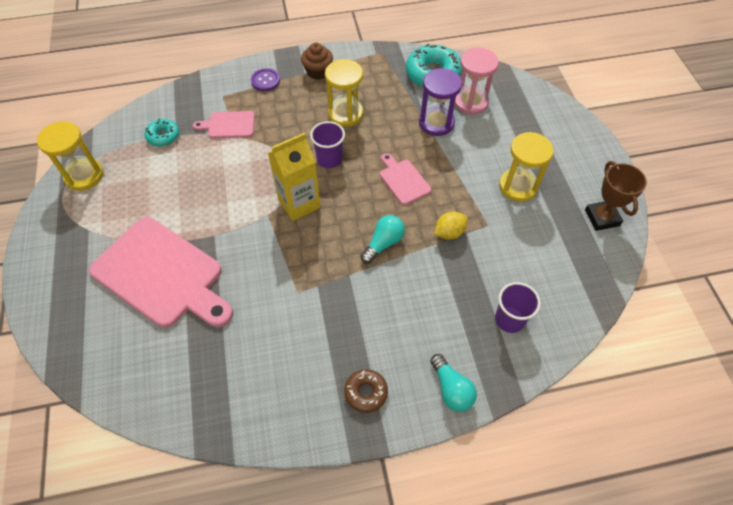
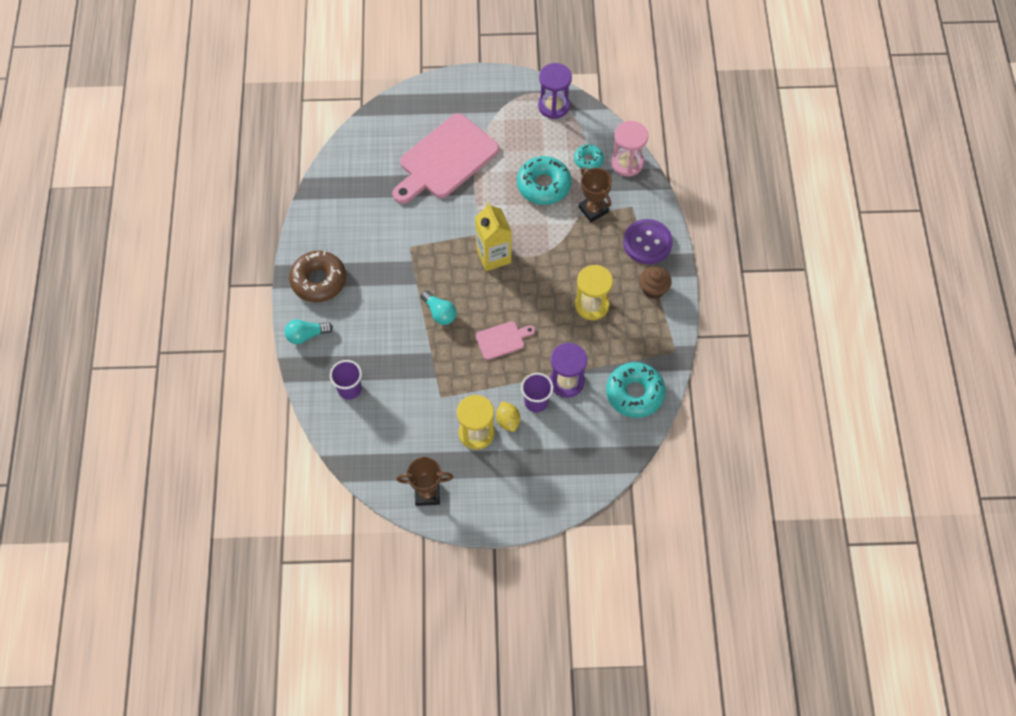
camera: 100 degrees right, 5 degrees up
yellow hourglass [37,121,103,191] -> purple hourglass [538,63,572,119]
pink cutting board [193,111,255,138] -> brown trophy [578,167,612,222]
purple button [251,68,280,91] -> purple button [623,219,673,264], size x1.73
purple cup [310,121,345,168] -> purple cup moved to [521,373,553,412]
brown donut [344,369,388,413] -> brown donut [289,251,346,302], size x1.81
yellow lemon [434,212,467,240] -> yellow lemon moved to [496,402,520,432]
pink hourglass [454,47,499,115] -> pink hourglass moved to [611,121,648,177]
none -> turquoise donut [517,156,571,205]

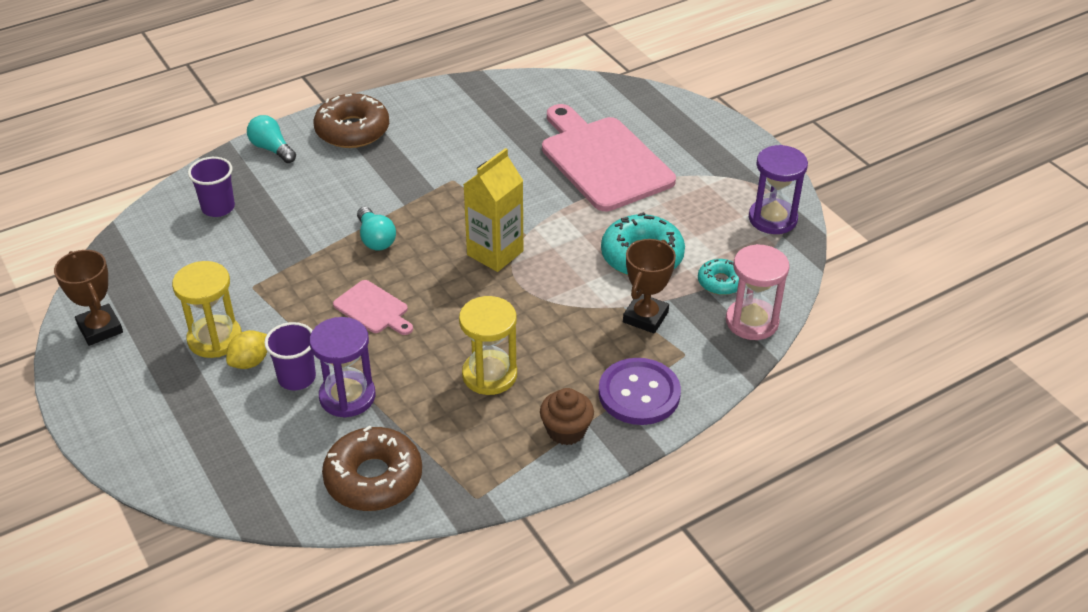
camera: 60 degrees right, 20 degrees down
pink cutting board [392,113,499,204] -> pink cutting board turned 45 degrees clockwise [542,104,676,211]
turquoise light bulb [421,290,457,325] -> turquoise light bulb turned 45 degrees counterclockwise [357,207,396,251]
turquoise donut [606,362,665,418] -> brown donut [322,425,422,511]

